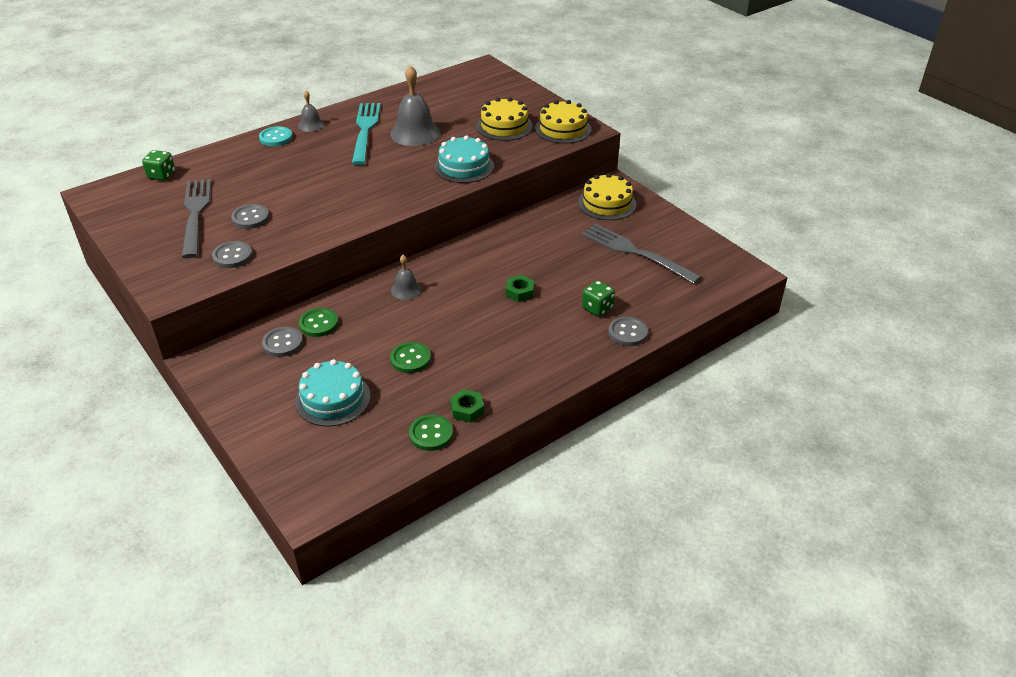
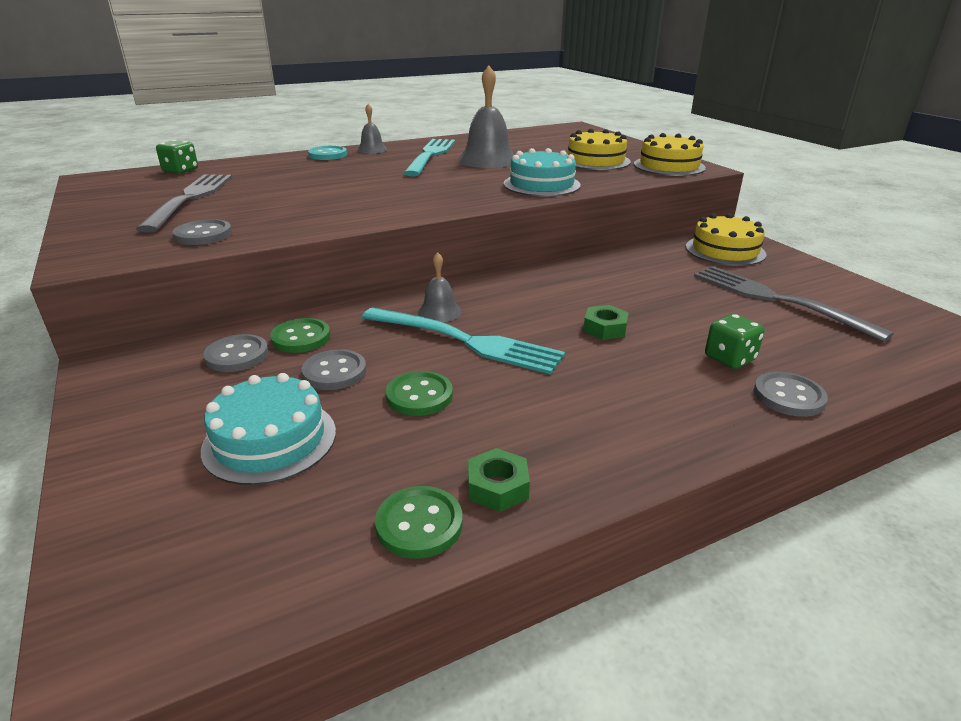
camera: 10 degrees right, 10 degrees down
grey button [231,204,269,229] -> grey button moved to [301,349,366,390]
none -> turquoise fork [362,307,565,375]

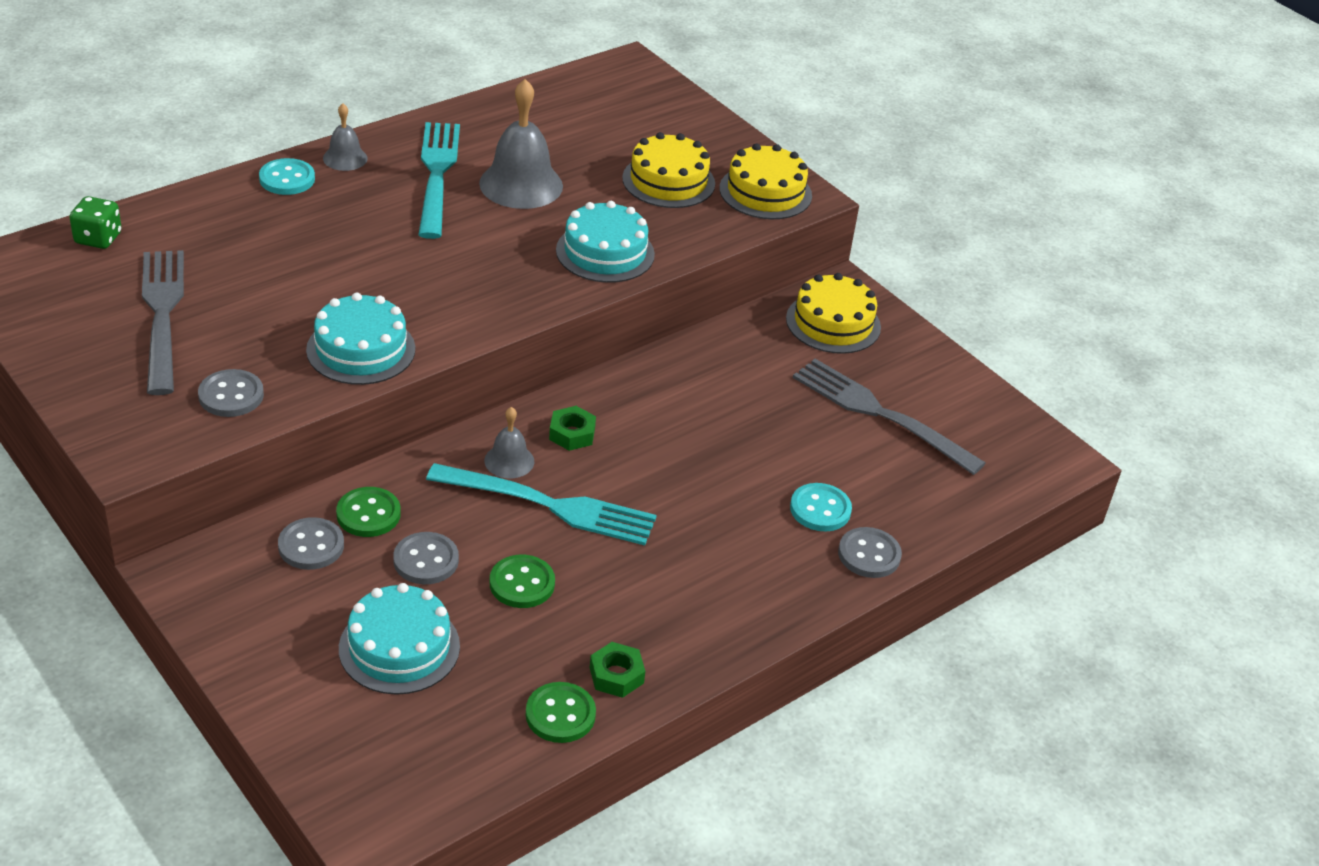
camera: 15 degrees left, 10 degrees up
green nut [583,305,629,340] -> green nut moved to [549,406,596,451]
green dice [705,314,765,369] -> turquoise button [790,483,852,531]
none -> turquoise cake [306,292,415,385]

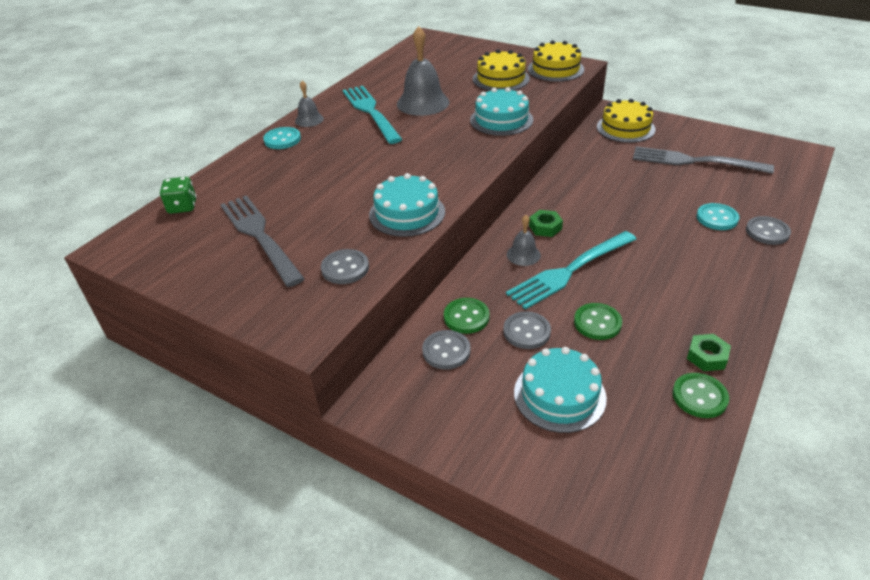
camera: 15 degrees left, 0 degrees up
turquoise fork [426,463,657,545] -> turquoise fork turned 150 degrees clockwise [506,231,637,310]

